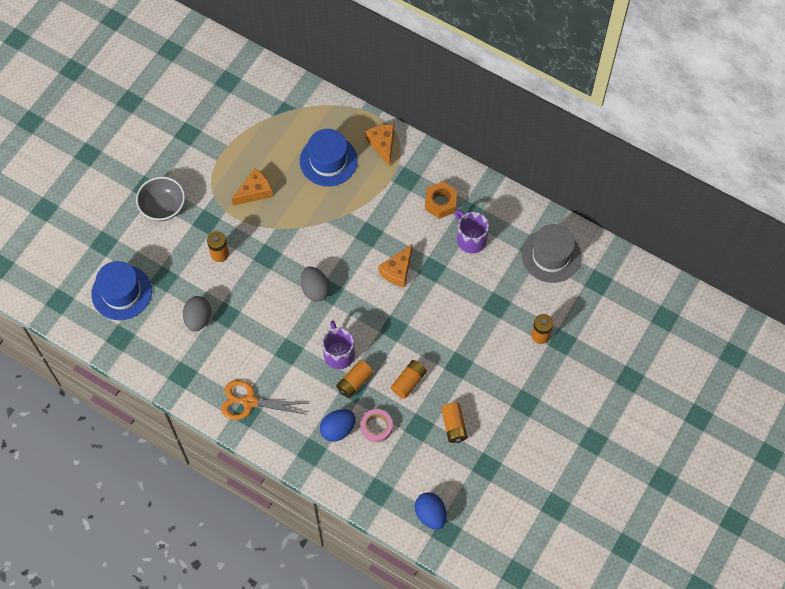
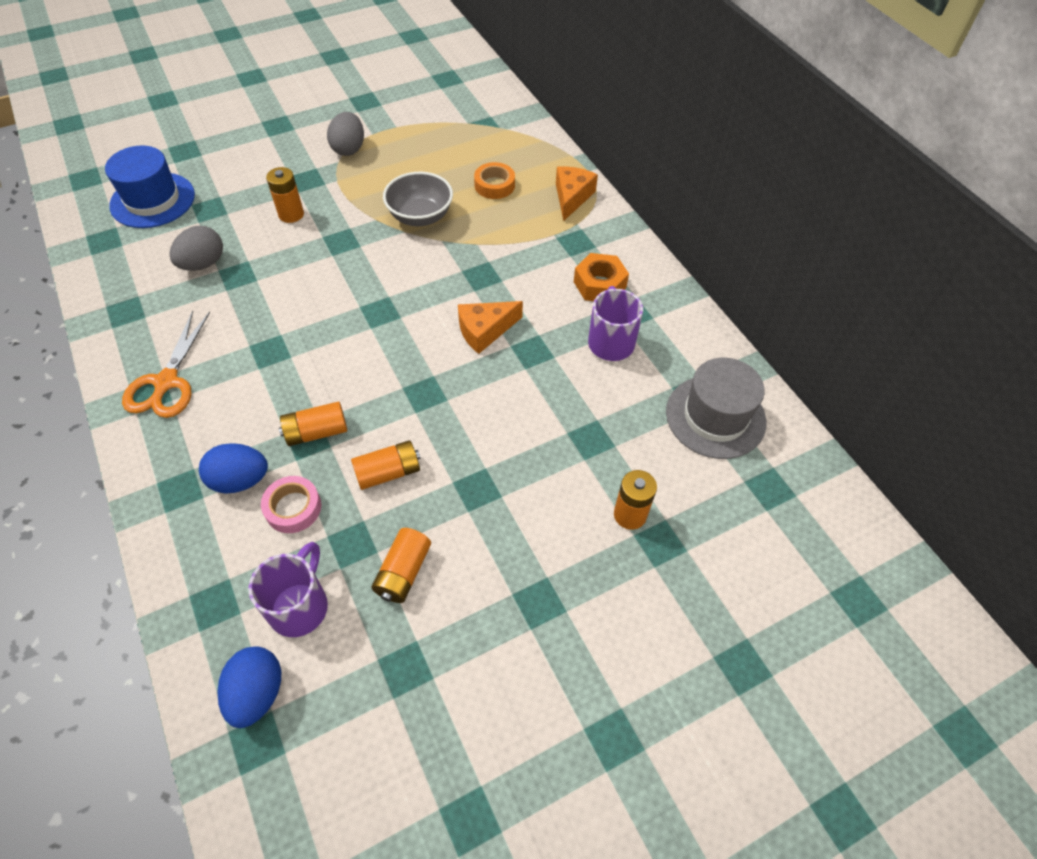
camera: 30 degrees right, 10 degrees down
grey bowl [136,177,185,221] -> grey bowl moved to [383,172,453,226]
orange scissors [221,380,308,420] -> orange scissors turned 120 degrees counterclockwise [122,311,210,418]
orange cheese [232,168,273,206] -> none
blue hat [300,129,358,186] -> orange tape [474,162,515,199]
grey egg [301,267,330,301] -> grey egg moved to [327,112,364,156]
purple mug [322,320,355,369] -> purple mug moved to [248,542,328,637]

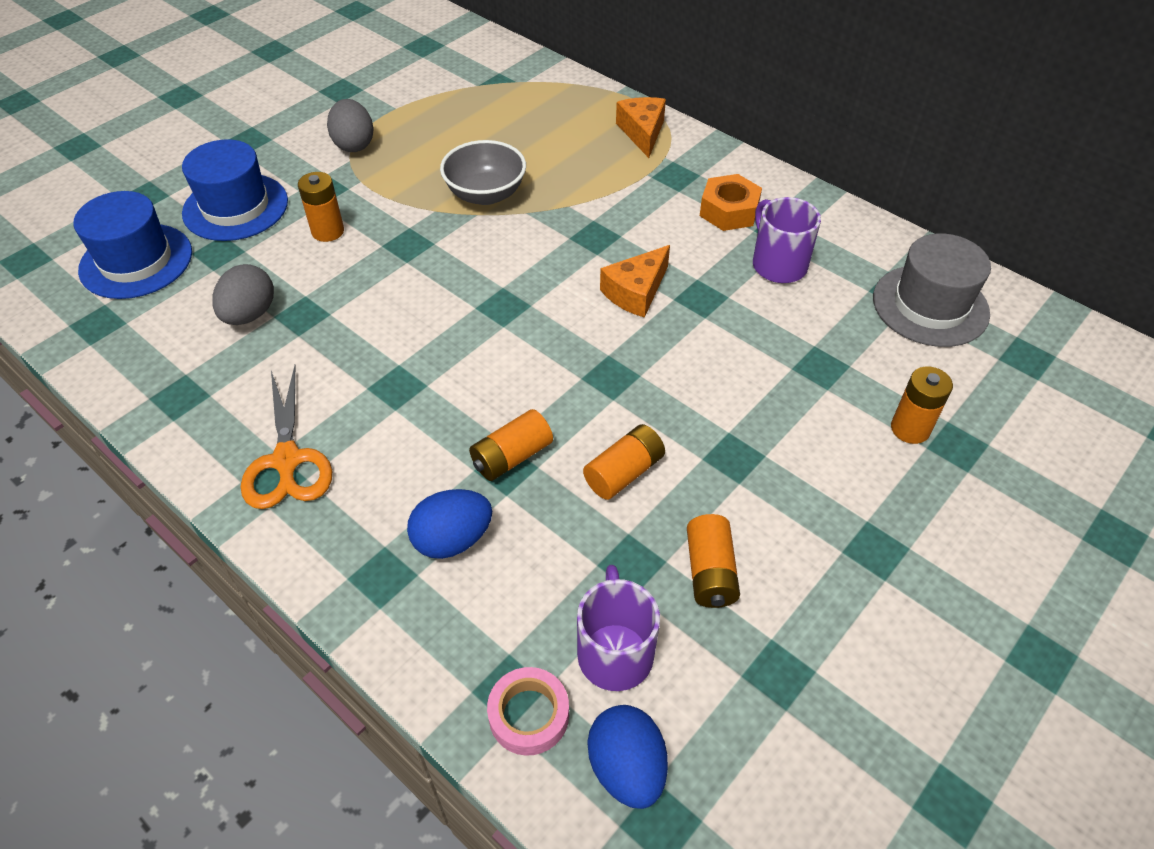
camera: 20 degrees left, 5 degrees down
pink tape [261,476,321,533] -> pink tape moved to [487,667,569,756]
orange tape [474,162,515,199] -> none
none -> blue hat [182,139,288,241]

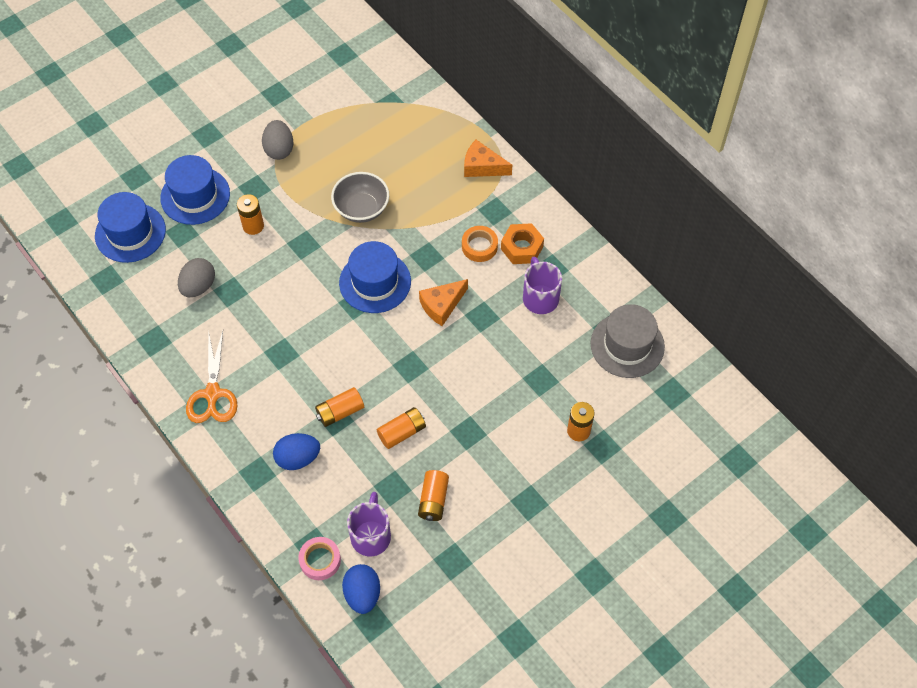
camera: 10 degrees right, 10 degrees up
orange cheese [616,97,666,158] -> orange cheese turned 75 degrees counterclockwise [464,140,512,177]
none -> blue hat [339,241,411,313]
none -> orange tape [462,226,498,262]

